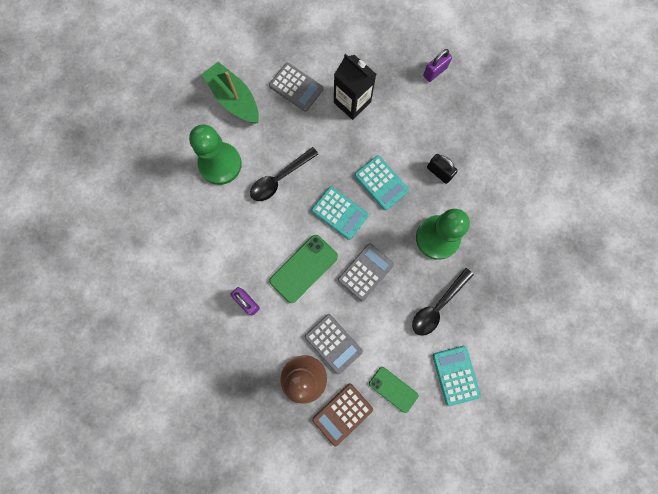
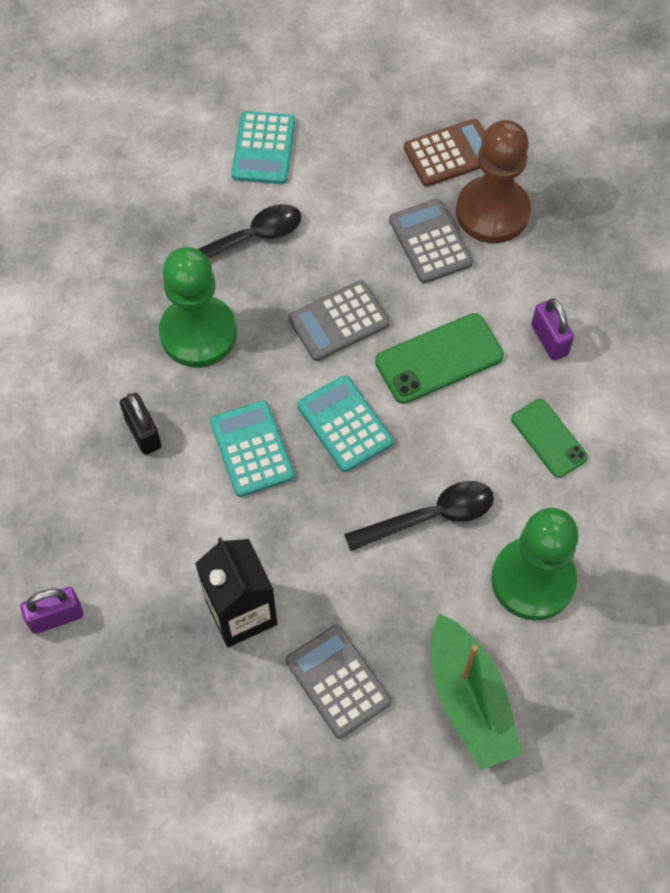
camera: 160 degrees left, 15 degrees down
green phone [369,367,418,413] -> green phone moved to [511,399,588,478]

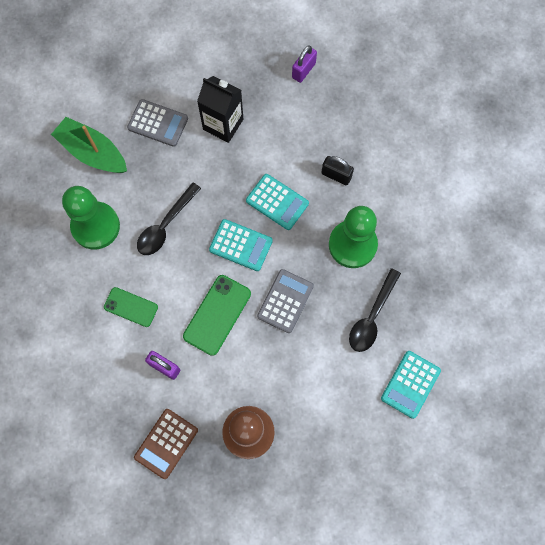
camera: 145 degrees right, 10 degrees up
turquoise calculator [231,111,295,184] -> turquoise calculator turned 120 degrees counterclockwise [381,351,441,419]
grey calculator [389,199,473,283] -> none
brown calculator [404,119,485,187] -> brown calculator moved to [134,409,198,479]

